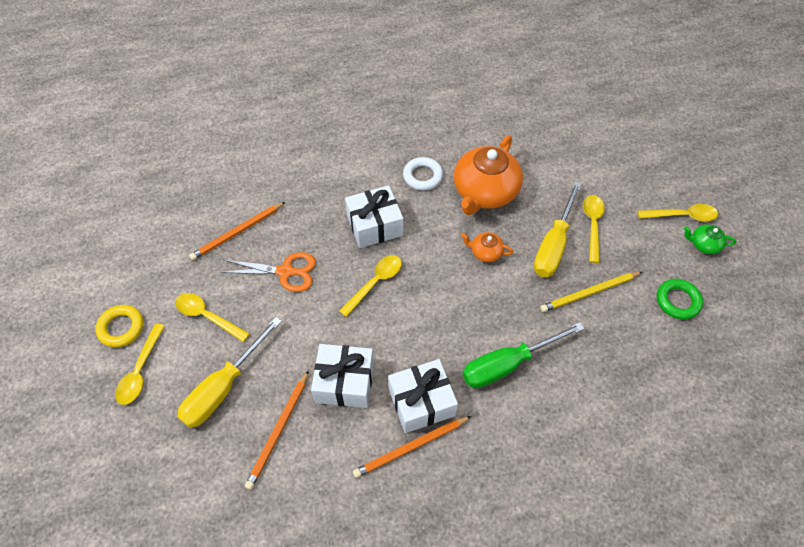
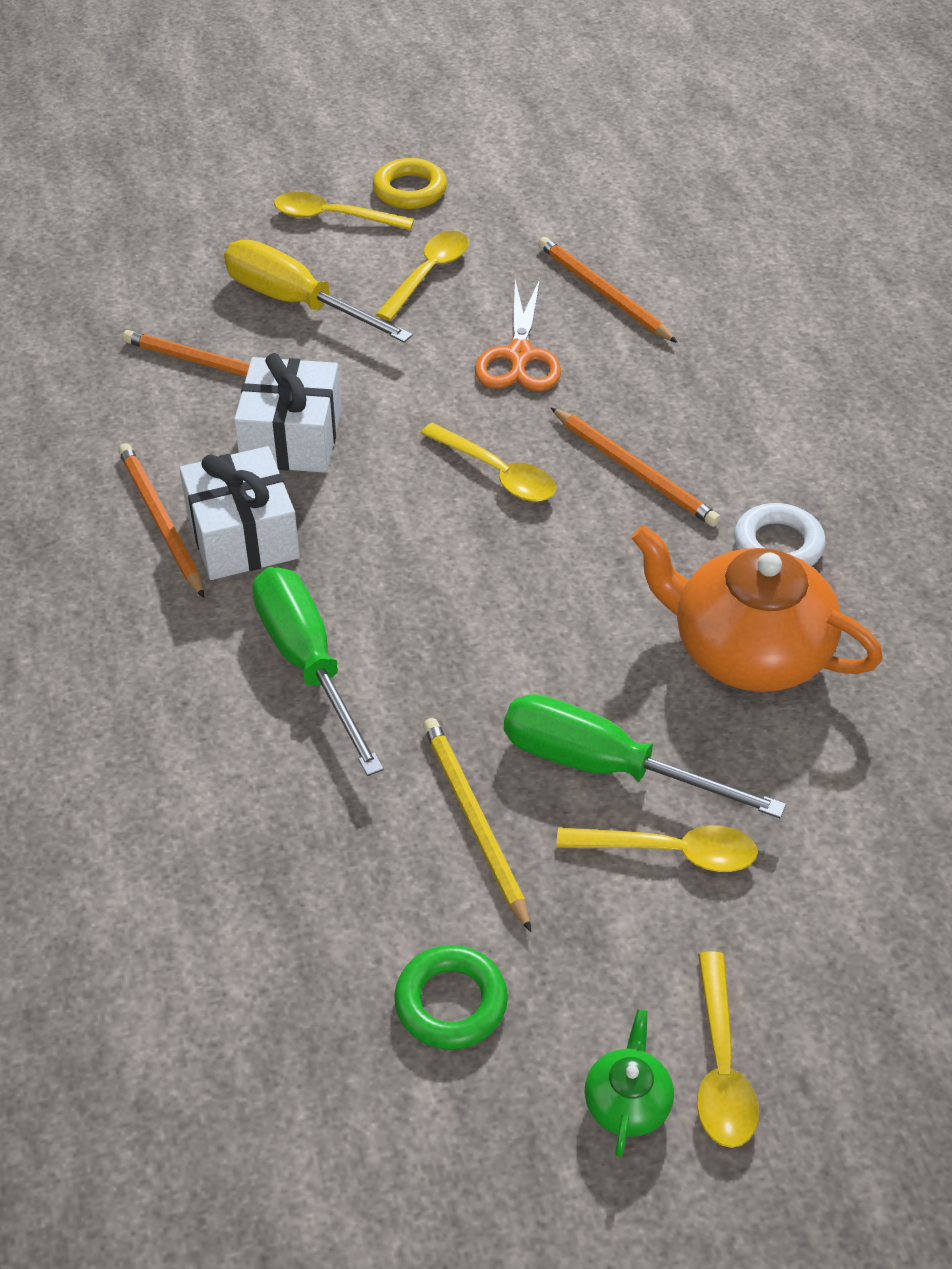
camera: 90 degrees right, 10 degrees down
white gift [345,186,403,248] -> orange pencil [550,407,721,527]
orange teapot [461,232,513,262] -> none
yellow screwdriver [533,181,582,277] -> green screwdriver [504,694,786,818]

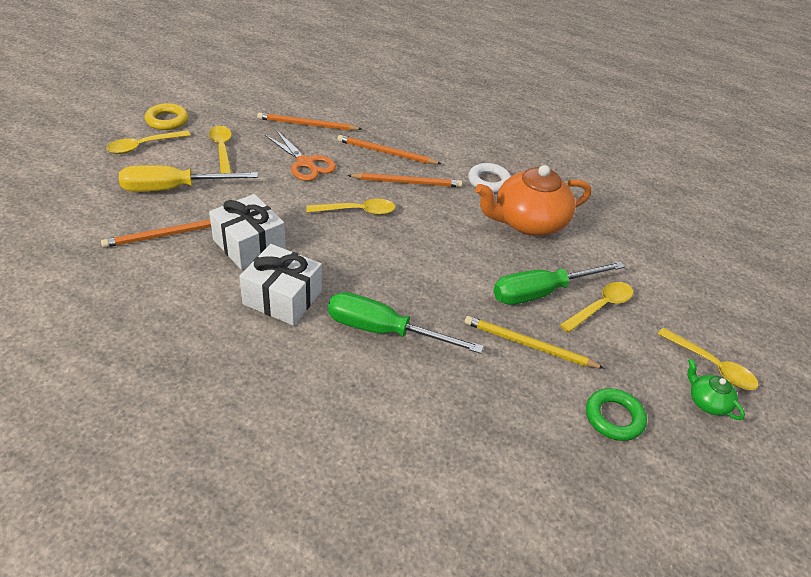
camera: 50 degrees left, 5 degrees down
orange pencil [118,443,204,598] -> orange pencil moved to [337,135,442,164]

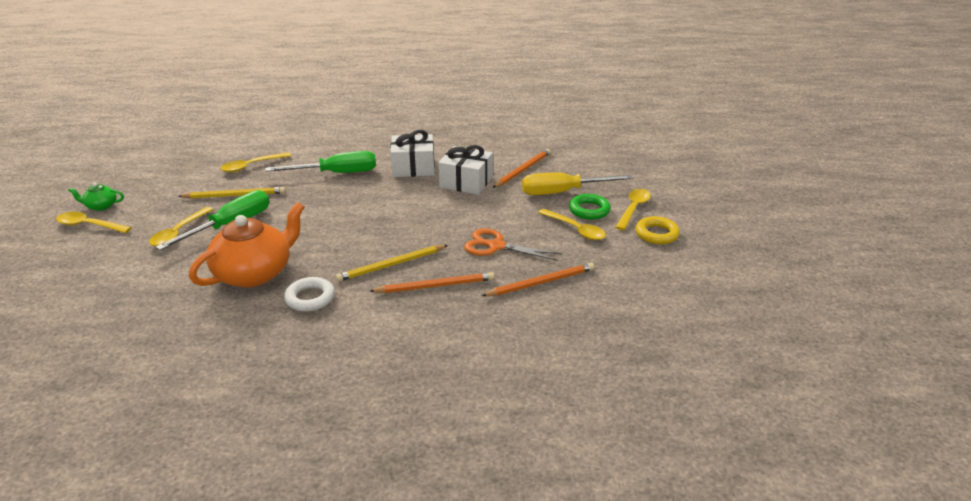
camera: 155 degrees right, 10 degrees down
yellow screwdriver [119,165,258,192] -> yellow screwdriver turned 150 degrees counterclockwise [522,173,633,195]
yellow spoon [306,199,395,215] -> yellow spoon moved to [221,152,291,172]
orange pencil [347,173,462,187] -> yellow pencil [335,245,448,282]
green ring [586,388,647,441] -> green ring moved to [569,194,611,220]
green teapot [688,359,745,420] -> green teapot turned 150 degrees clockwise [68,182,124,211]

